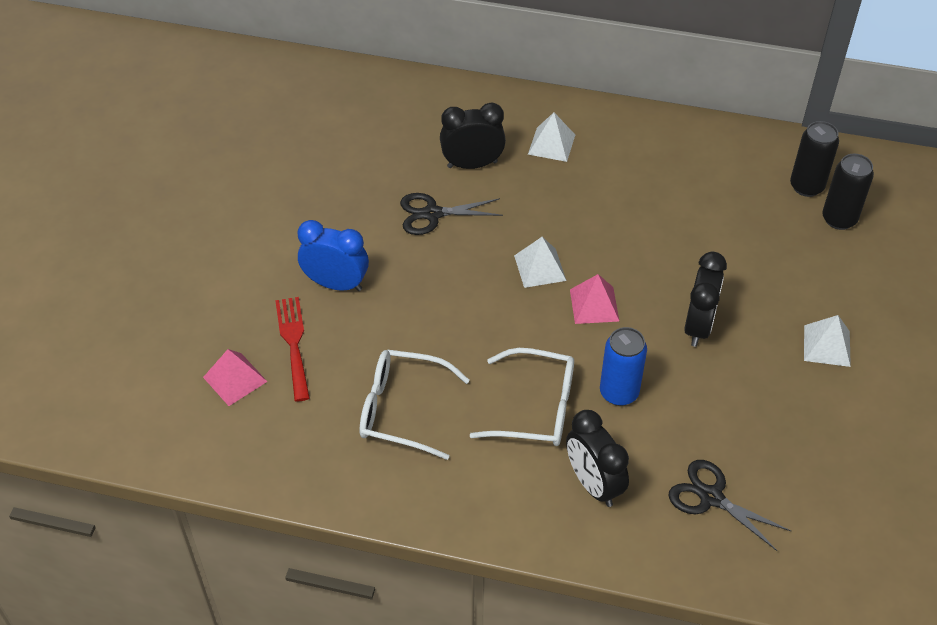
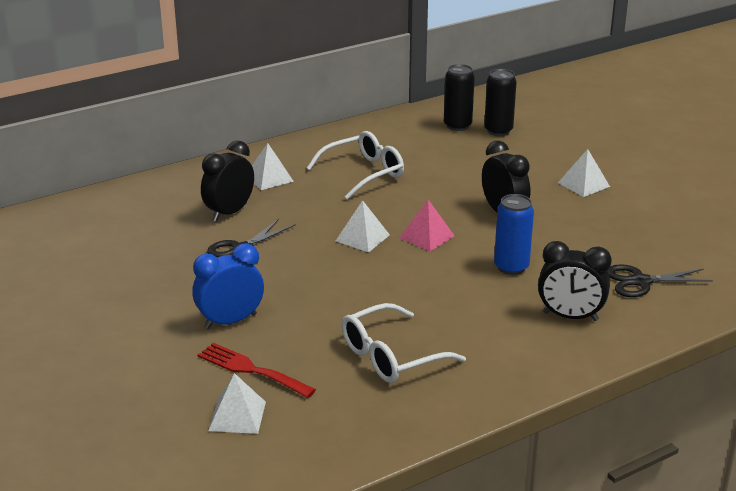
camera: 45 degrees left, 20 degrees down
pink pyramid [203,349,267,406] -> white pyramid [208,373,266,434]
white glasses [469,348,574,446] -> white glasses moved to [307,131,404,199]

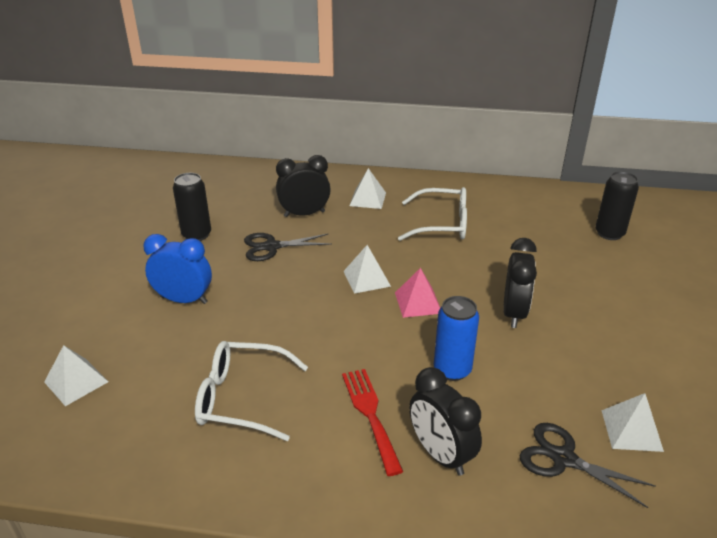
camera: 40 degrees right, 5 degrees up
red fork [198,343,316,398] -> red fork moved to [342,369,403,476]
black can [444,64,475,131] -> black can moved to [173,173,211,241]
white pyramid [558,149,610,197] -> white pyramid moved to [601,393,664,452]

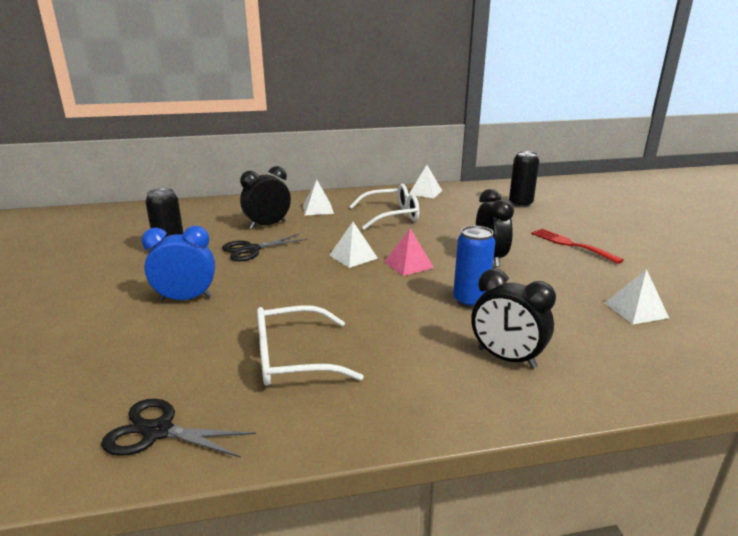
camera: 20 degrees left, 10 degrees down
white pyramid [44,345,108,406] -> white pyramid moved to [409,165,442,198]
red fork [342,369,403,476] -> red fork moved to [531,229,624,264]
black scissors [520,423,656,508] -> black scissors moved to [101,399,256,458]

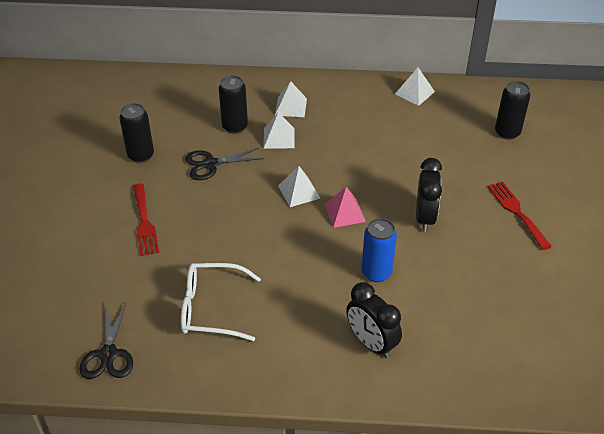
camera: 15 degrees right, 20 degrees up
black scissors [101,399,256,458] -> black scissors turned 120 degrees counterclockwise [80,301,133,379]
blue clock [142,226,215,301] -> red fork [133,183,159,256]
black clock [240,166,291,229] -> black can [219,75,248,134]
white glasses [349,184,419,230] -> none
white pyramid [605,269,669,324] -> white pyramid moved to [263,112,295,149]

